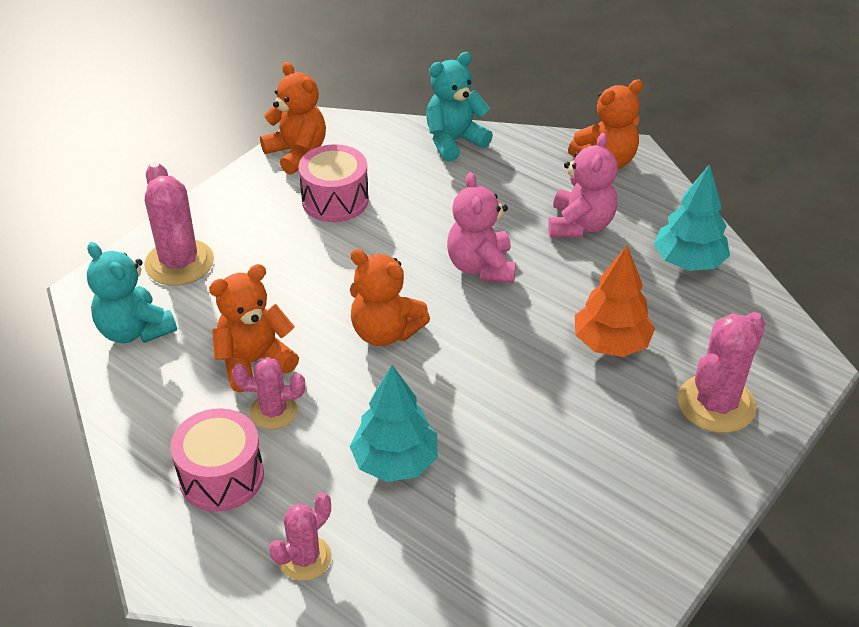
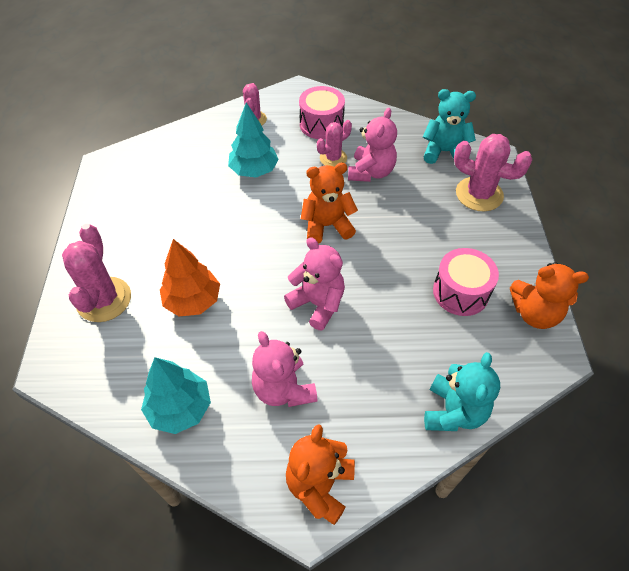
camera: 140 degrees right, 10 degrees up
orange teddy bear [209,264,299,392] -> pink teddy bear [348,108,397,182]

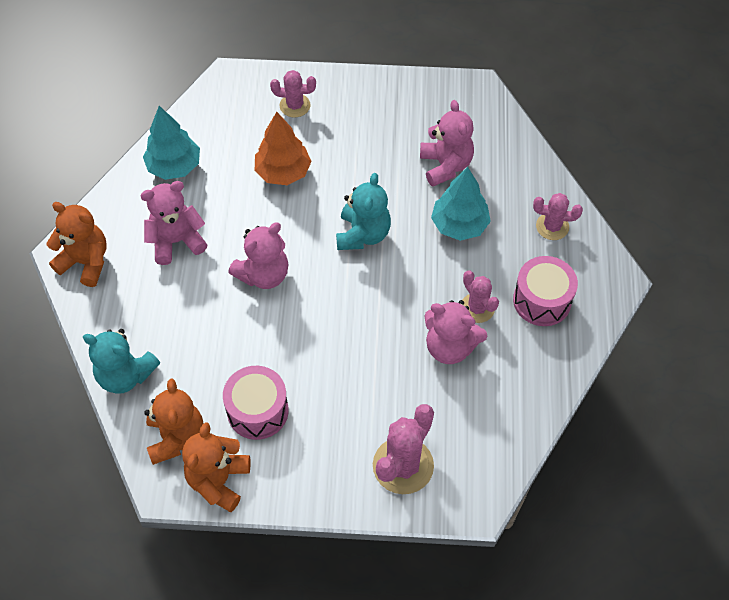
camera: 95 degrees right, 5 degrees up
pink cactus [62,224,131,322] -> pink cactus [270,70,316,117], size x0.62
orange teddy bear [301,163,358,244] -> orange teddy bear moved to [144,378,203,465]
turquoise teddy bear [423,89,476,164] -> turquoise teddy bear moved to [336,173,391,250]
none -> pink teddy bear [420,100,474,187]

